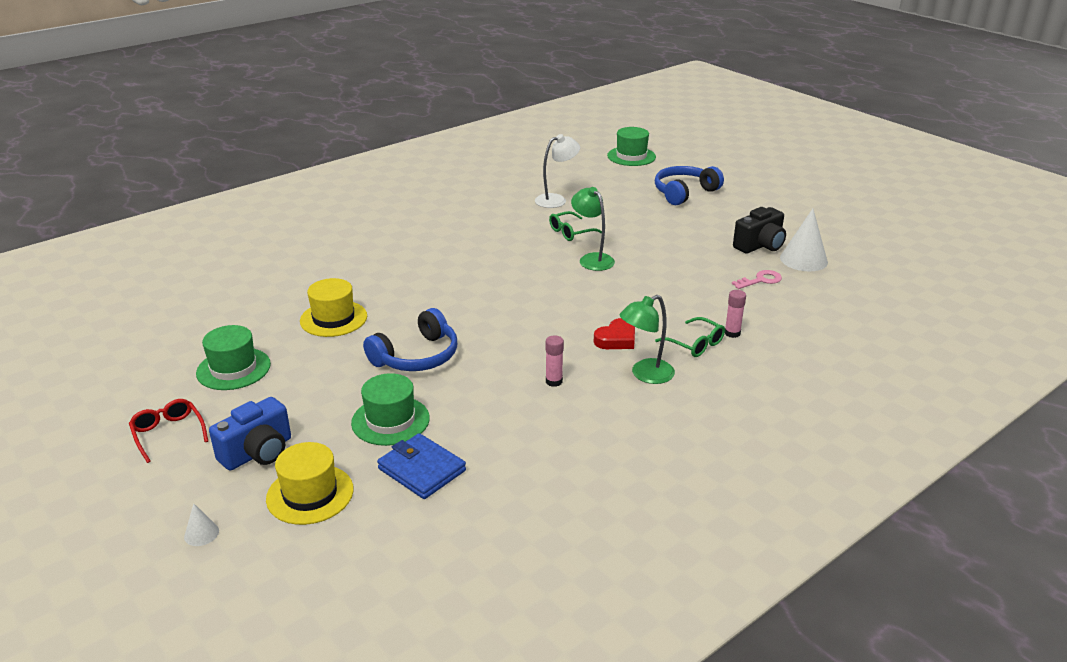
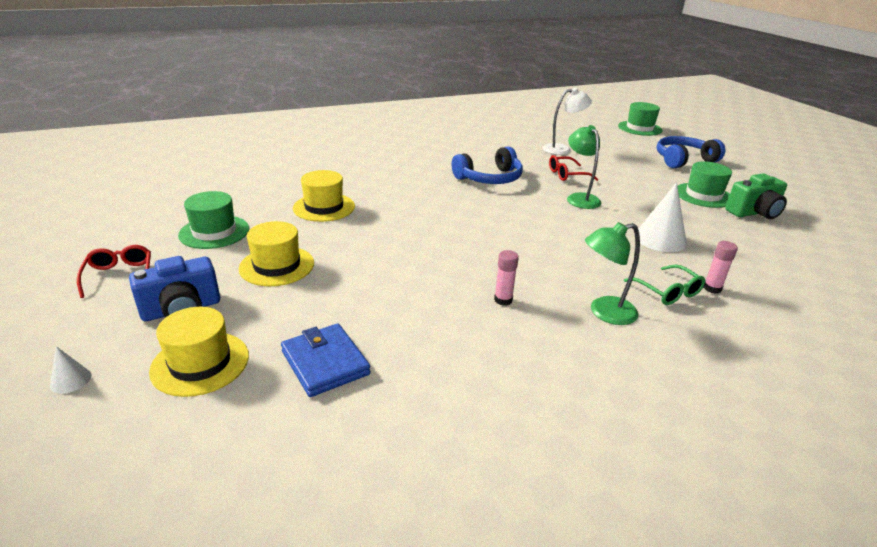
camera: 15 degrees right, 0 degrees up
green hat [351,373,430,446] -> green hat moved to [677,161,732,208]
blue headphones [363,308,457,371] -> blue headphones moved to [452,146,523,184]
green glasses [549,211,602,241] -> red glasses [549,155,598,181]
red heart [594,318,635,349] -> none
pink key [732,270,782,289] -> none
black camera [733,207,786,254] -> green camera [725,173,787,219]
white cone [780,209,828,271] -> white cone moved to [634,182,687,252]
none -> yellow hat [239,221,314,286]

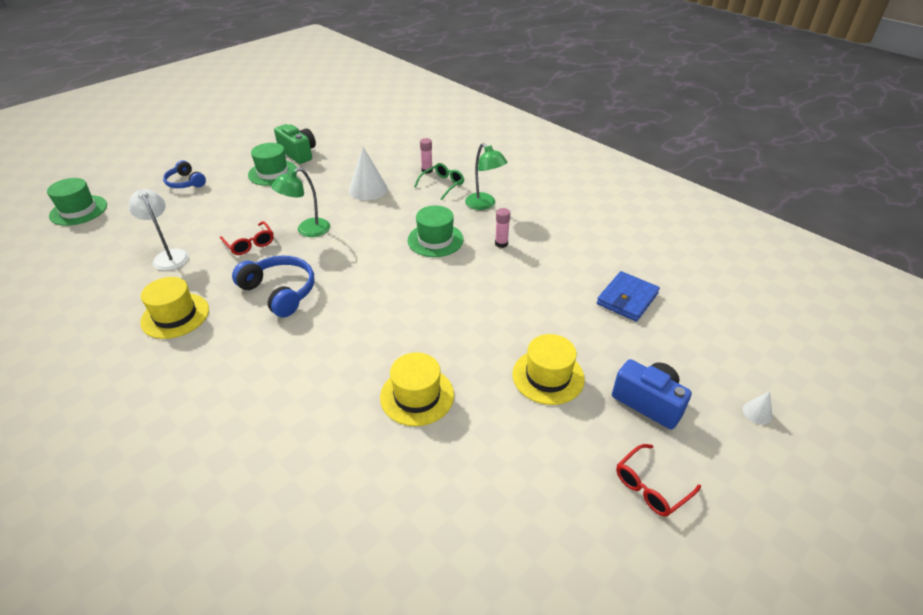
camera: 110 degrees left, 10 degrees up
yellow hat [149,307,249,397] -> yellow hat moved to [140,277,209,339]
green hat [178,191,249,249] -> green hat moved to [408,205,464,257]
blue headphones [657,136,725,168] -> blue headphones [163,160,206,188], size x0.65

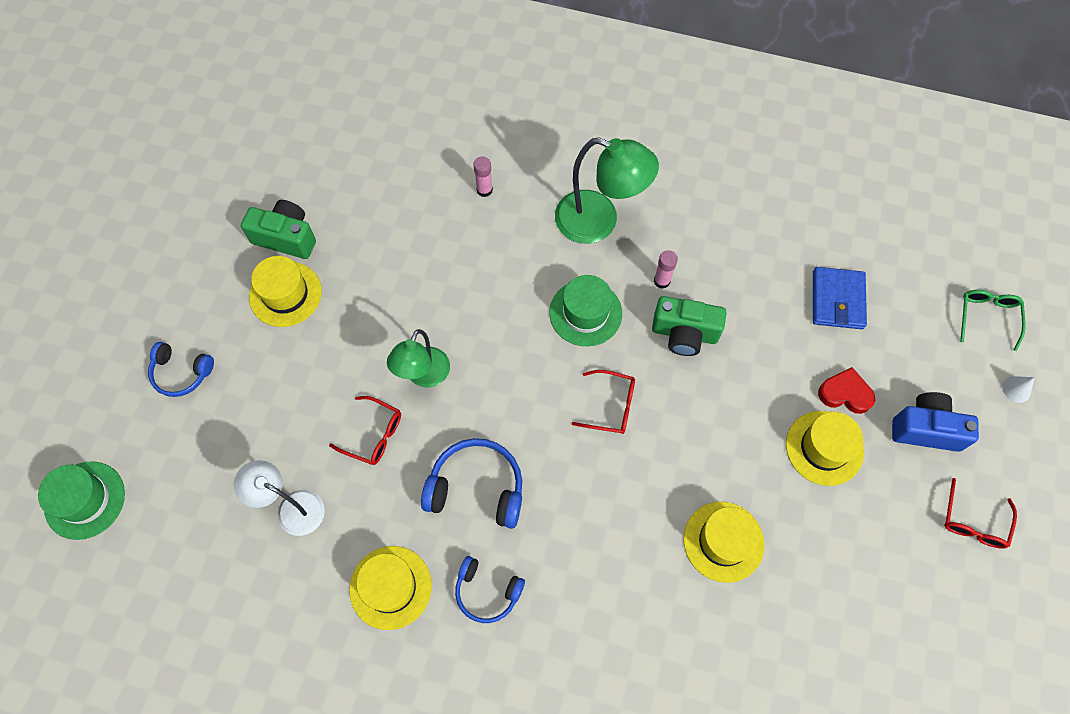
camera: 30 degrees left, 25 degrees up
green hat [248,143,297,186] -> yellow hat [249,256,322,327]
white cone [349,147,388,200] -> none
green glasses [414,163,464,200] -> green glasses moved to [960,290,1026,351]
green lamp [465,143,508,210] -> green lamp [555,138,659,244], size x1.52
none -> blue headphones [455,556,525,623]
none -> red glasses [572,370,635,434]
none -> green camera [652,296,727,356]
none -> red heart [818,367,875,414]

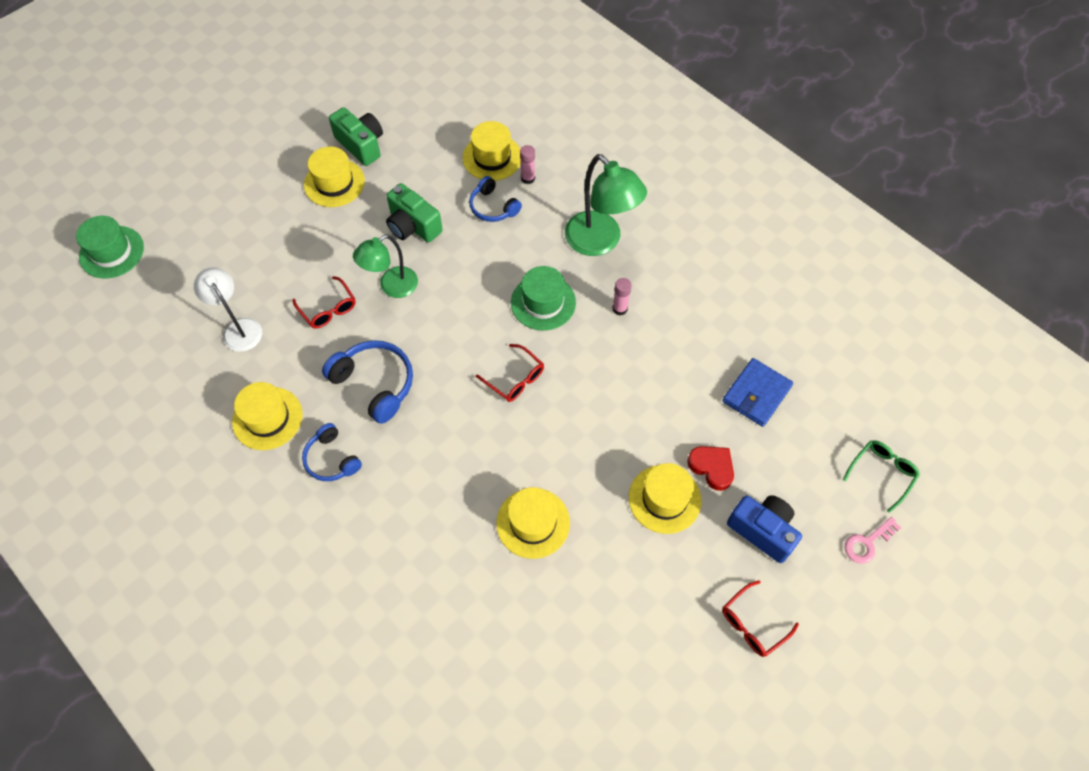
camera: 30 degrees right, 5 degrees down
blue headphones [148,342,214,397] -> blue headphones moved to [469,176,522,222]
green camera [652,296,727,356] -> green camera moved to [386,183,443,243]
white cone [1002,376,1035,403] -> pink key [845,517,901,564]
none -> yellow hat [463,121,521,181]

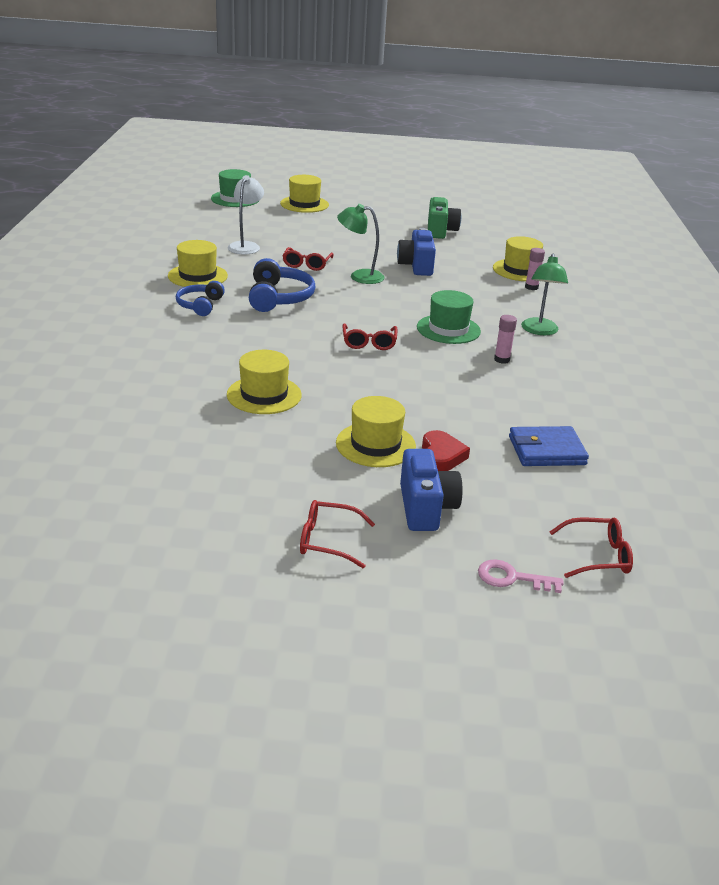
camera: 45 degrees right, 30 degrees down
yellow hat [304,147,365,207] -> yellow hat moved to [280,175,329,213]
green camera [386,183,443,243] -> blue camera [397,228,436,276]
blue headphones [469,176,522,222] -> none
green lamp [565,154,647,256] -> green lamp [521,254,568,335], size x0.66
green glasses [843,440,920,513] -> red glasses [550,517,633,578]

